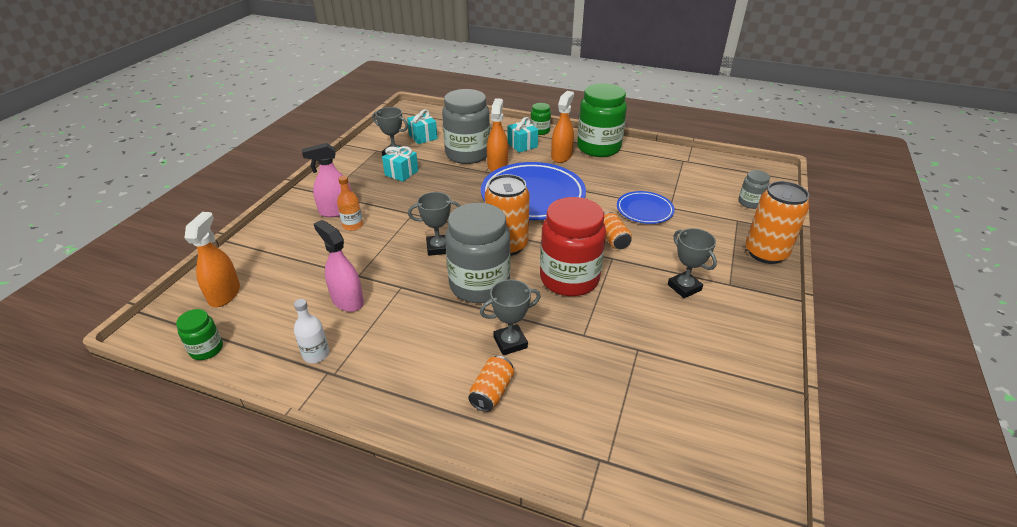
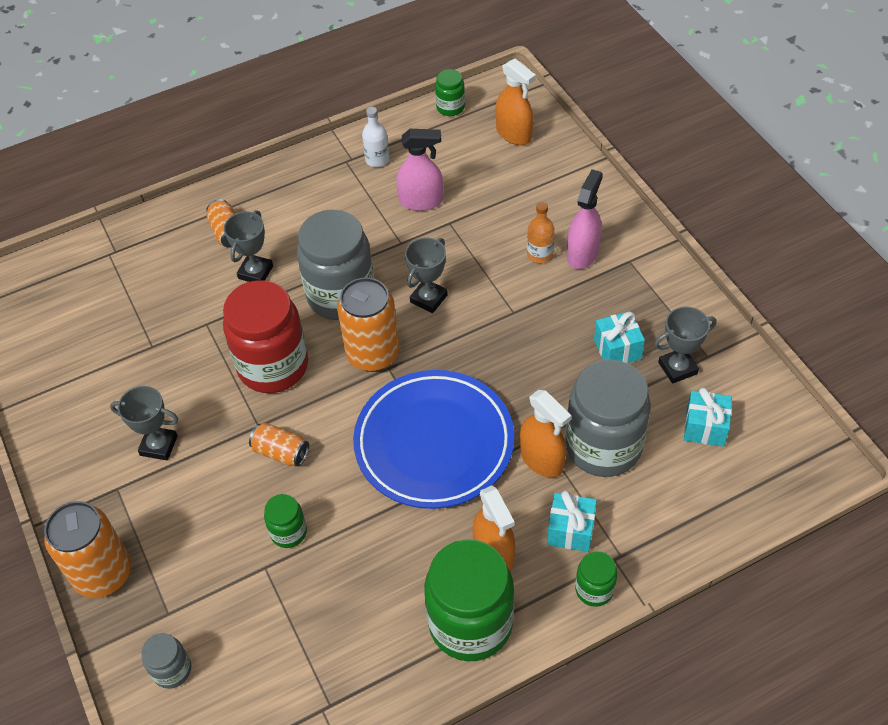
camera: 135 degrees right, 15 degrees up
blue plate [617,191,675,224] -> green jar [264,494,307,548]

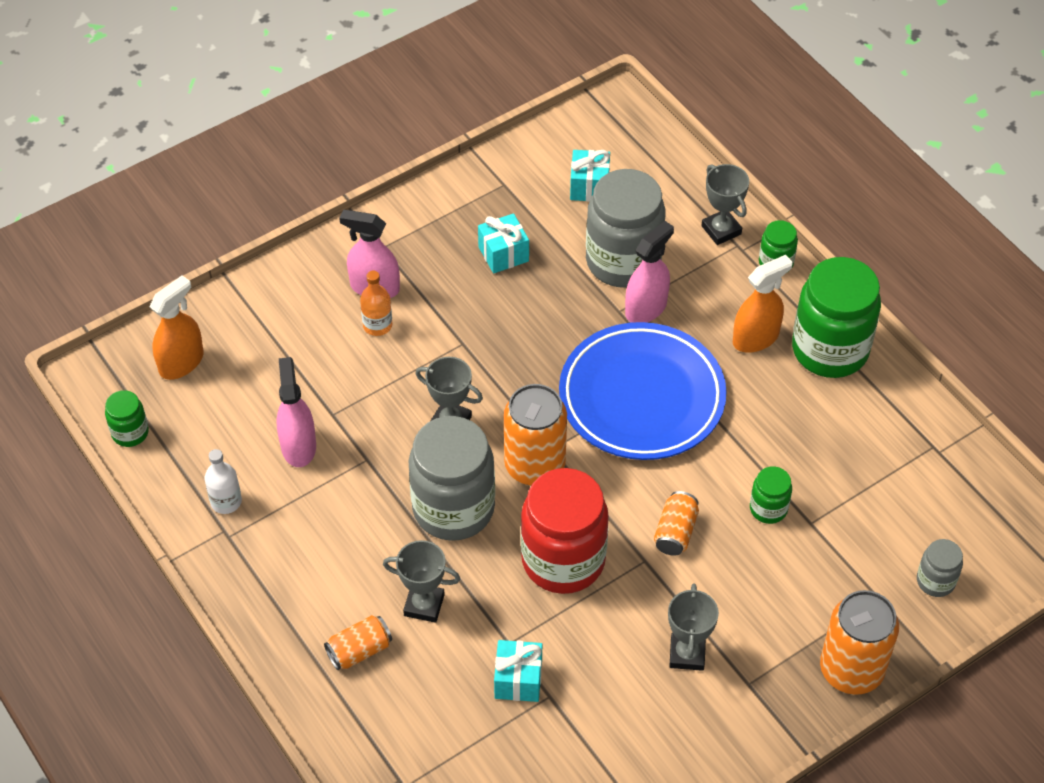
camera: 100 degrees left, 0 degrees up
orange spray bottle [520,390,571,478] -> pink spray bottle [625,221,674,323]
turquoise gift [547,491,597,552] -> turquoise gift moved to [494,640,542,702]
grey trophy [654,306,716,384] -> grey trophy moved to [701,164,749,245]

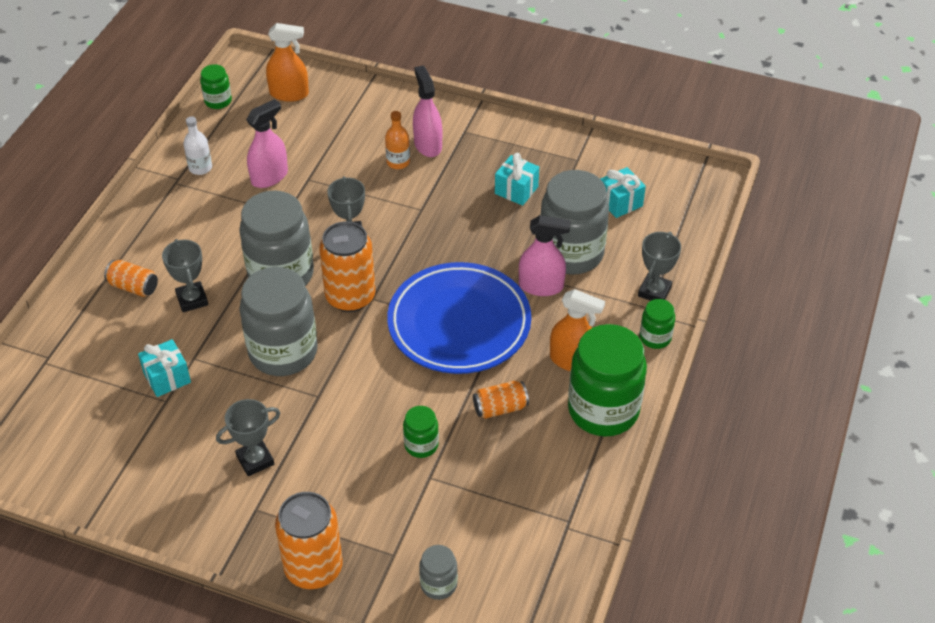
camera: 55 degrees right, 5 degrees down
red jar [521,468,609,594] -> grey jar [240,267,318,376]
orange can [654,491,699,556] -> orange can moved to [473,381,529,419]

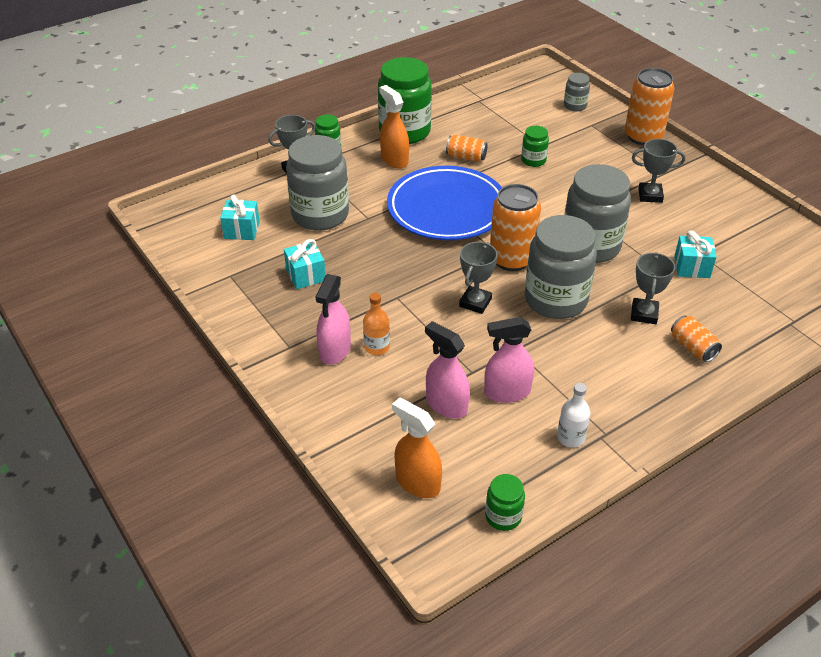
camera: 145 degrees left, 5 degrees down
pink spray bottle [519,215,571,296] -> pink spray bottle moved to [425,321,470,419]

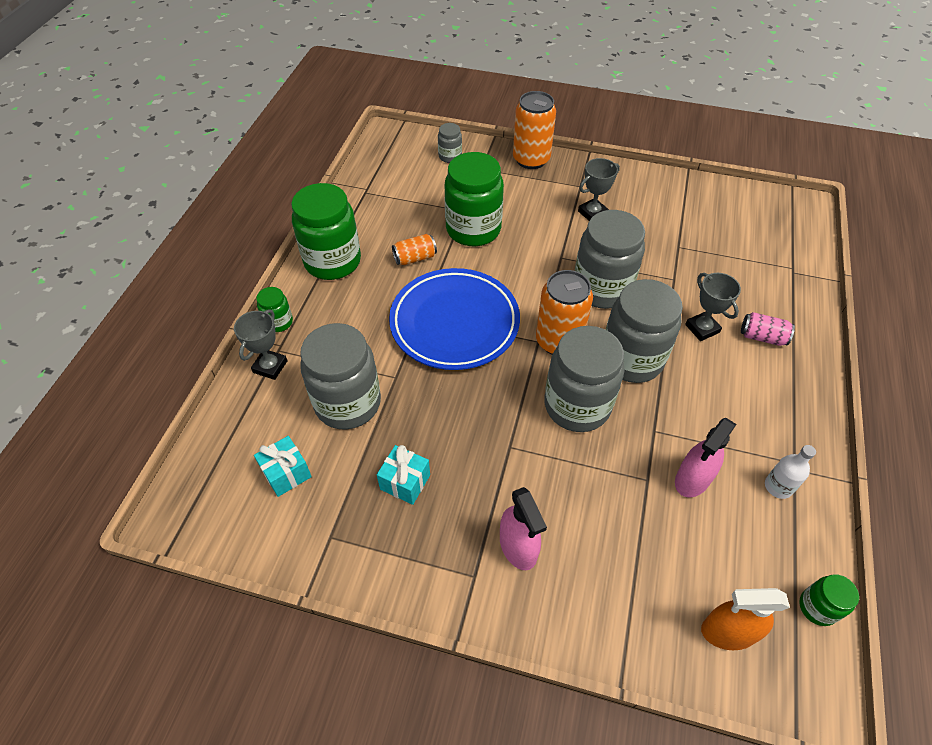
camera: 40 degrees left, 10 degrees up
orange bottle [363,293,390,355] -> none
orange spray bottle [379,85,409,169] -> none
pink spray bottle [425,321,470,419] -> none
grey trophy [459,242,498,314] -> grey jar [544,326,624,432]
green jar [521,126,549,167] -> green jar [445,152,504,246], size x2.14
orange can [671,315,722,362] -> pink can [741,312,795,346]
turquoise gift [674,231,716,278] -> none

